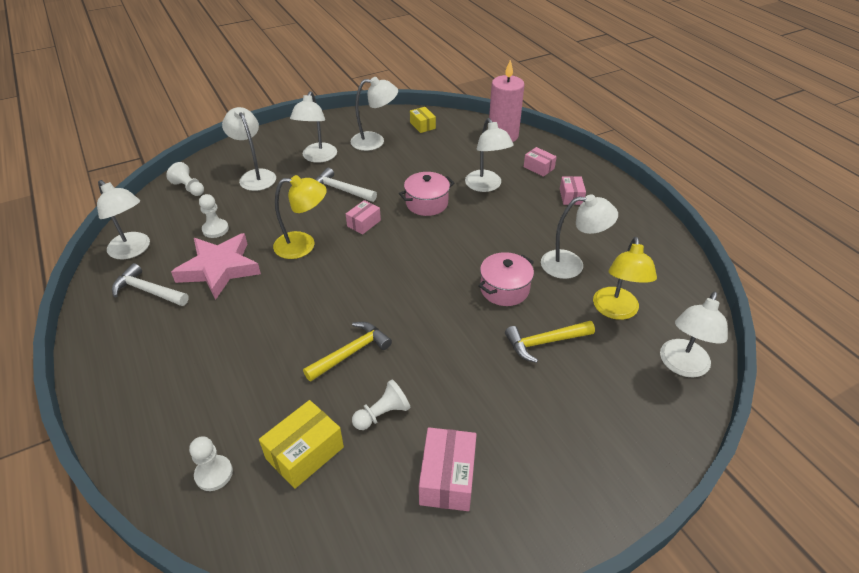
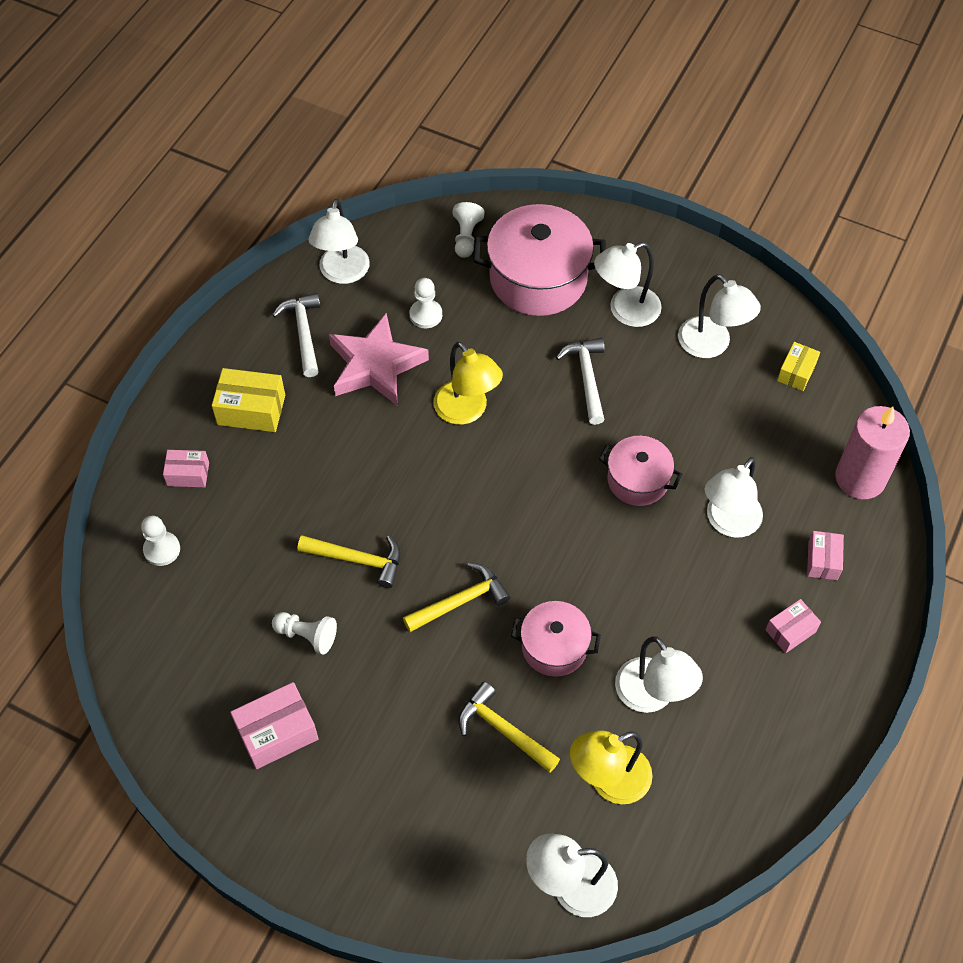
camera: 55 degrees right, 15 degrees up
white lamp [222,107,276,191] -> pink pot [474,204,606,316]
yellow box [259,400,344,489] -> yellow box moved to [212,368,285,432]
pink box [346,200,381,234] -> pink box moved to [163,450,209,487]
none -> yellow hammer [403,562,510,632]

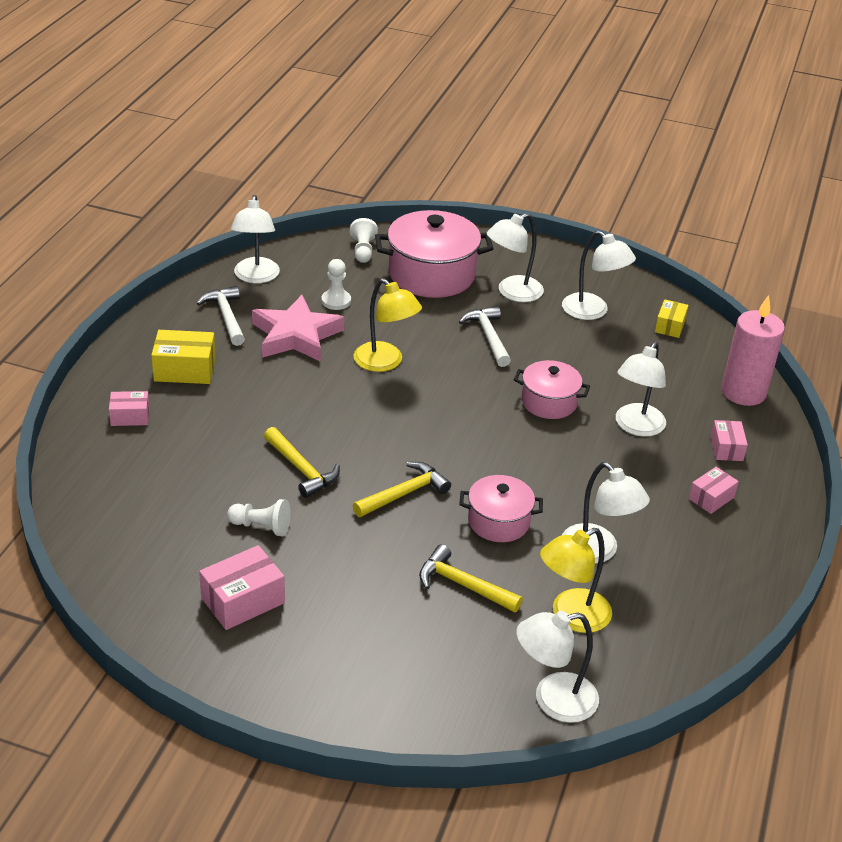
camera: 10 degrees left, 20 degrees down
white pawn [141,516,180,566] -> none
yellow hammer [297,535,401,588] -> yellow hammer turned 45 degrees clockwise [264,427,340,498]

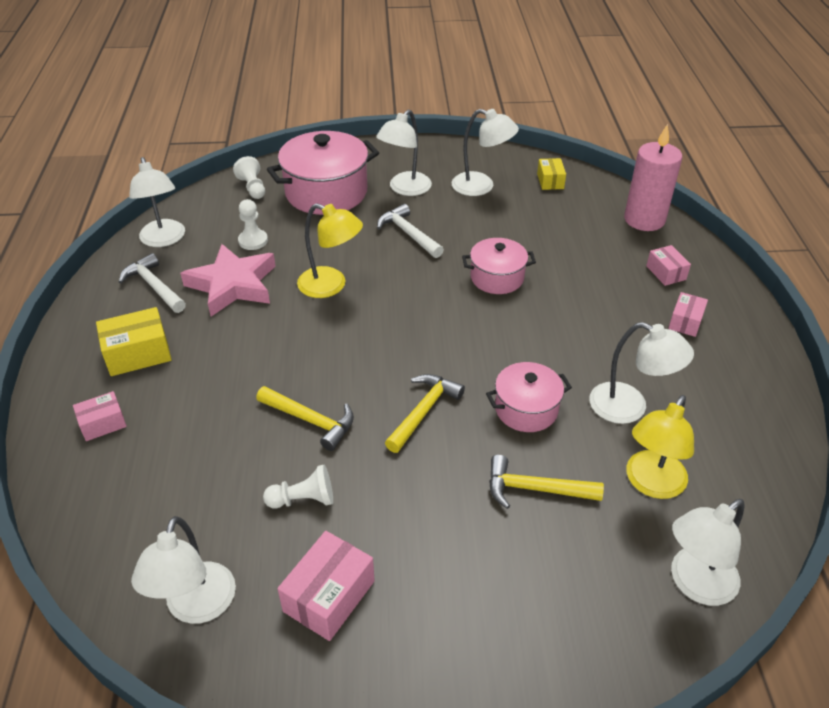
camera: 20 degrees left, 5 degrees up
white lamp [616,342,666,437] -> white lamp moved to [131,516,236,624]

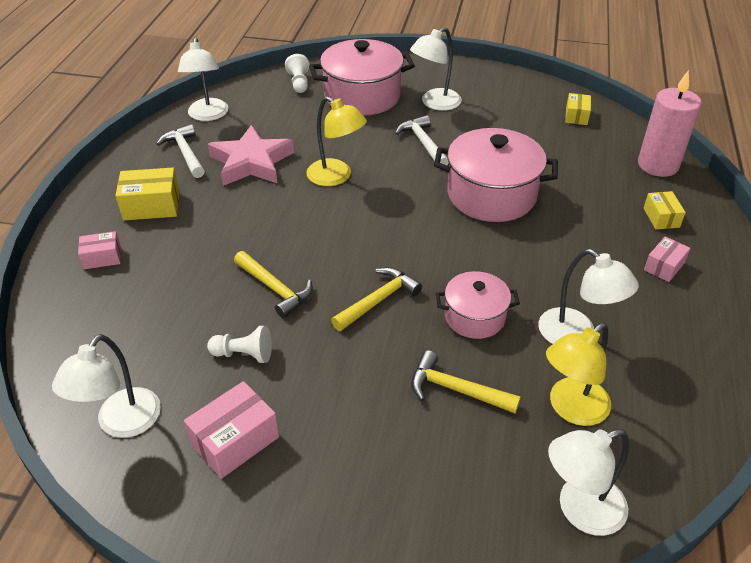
camera: 15 degrees right, 0 degrees up
white pawn [238,199,268,250] -> none
white lamp [452,109,519,196] -> none
pink pot [462,238,536,294] -> pink pot [434,128,558,222], size x1.73
pink box [646,245,691,286] -> yellow box [643,191,686,230]

